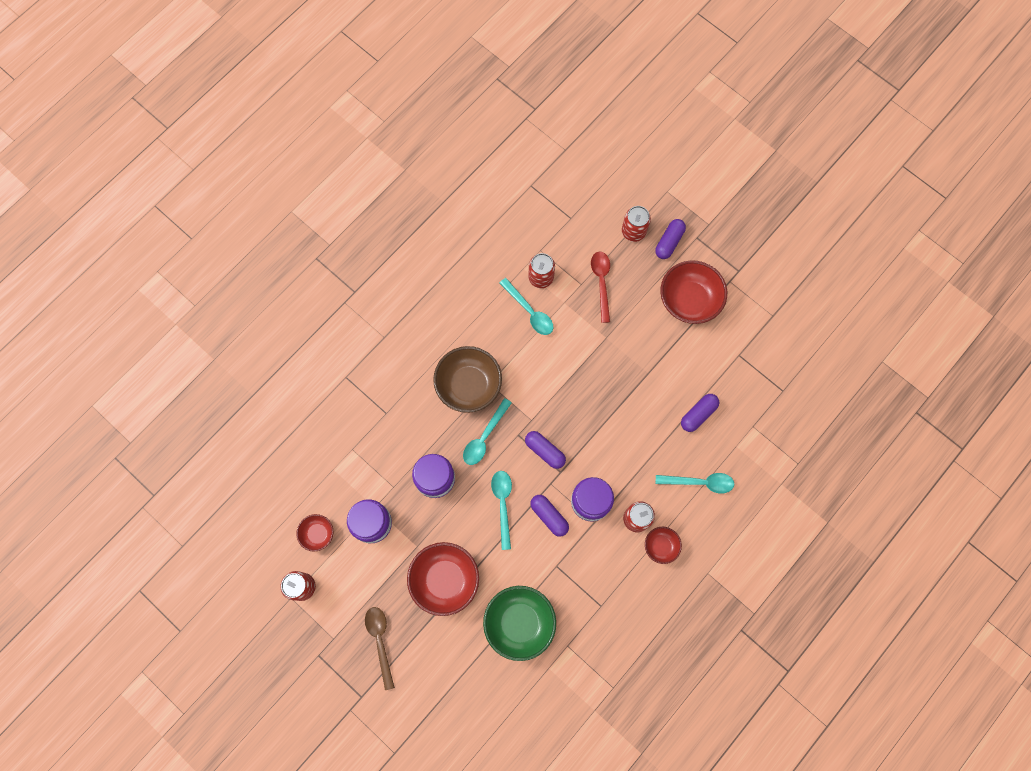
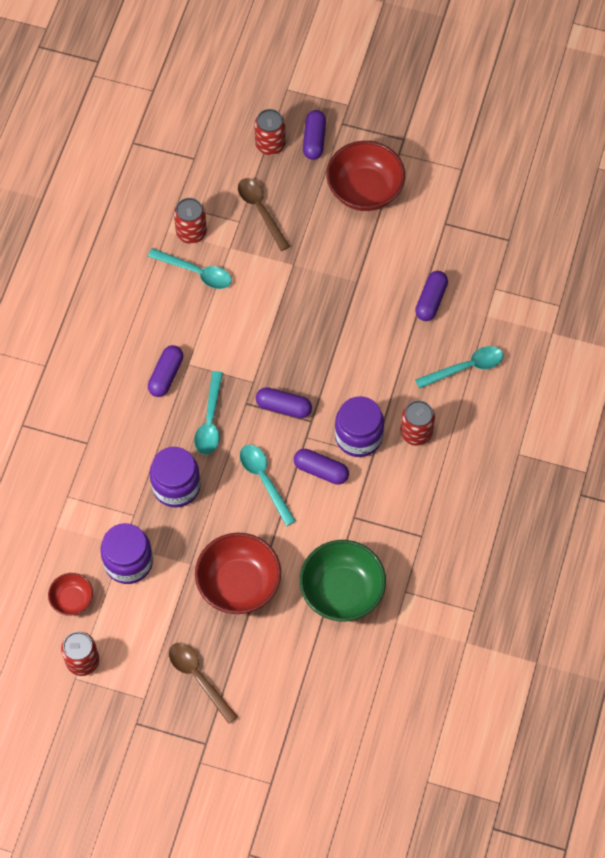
camera: 25 degrees left, 10 degrees down
brown bowl [433,346,502,413] -> purple capsule [148,345,183,397]
red spoon [591,252,610,323] -> brown spoon [238,178,290,251]
red bowl [645,527,682,564] -> none

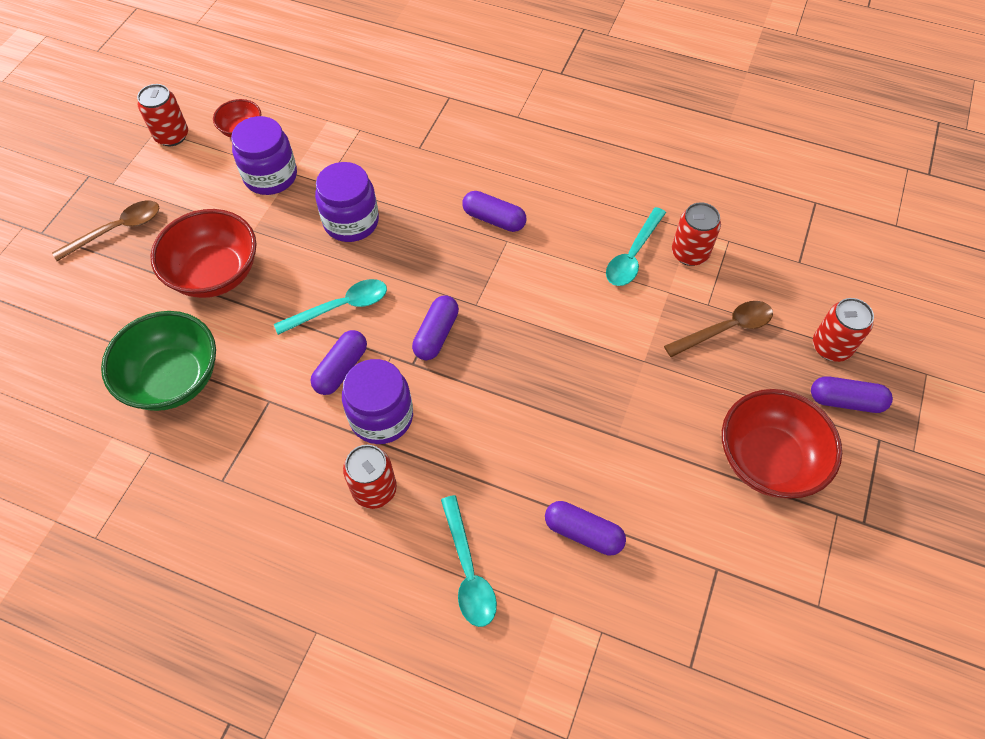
camera: 95 degrees right, 5 degrees down
turquoise spoon [194,371,223,455] -> none

